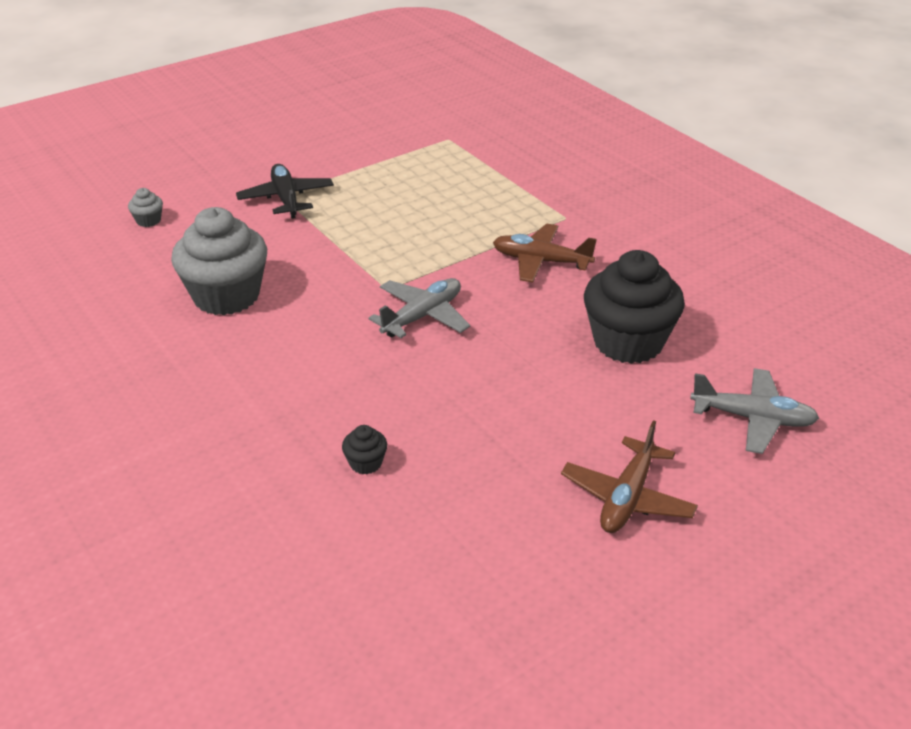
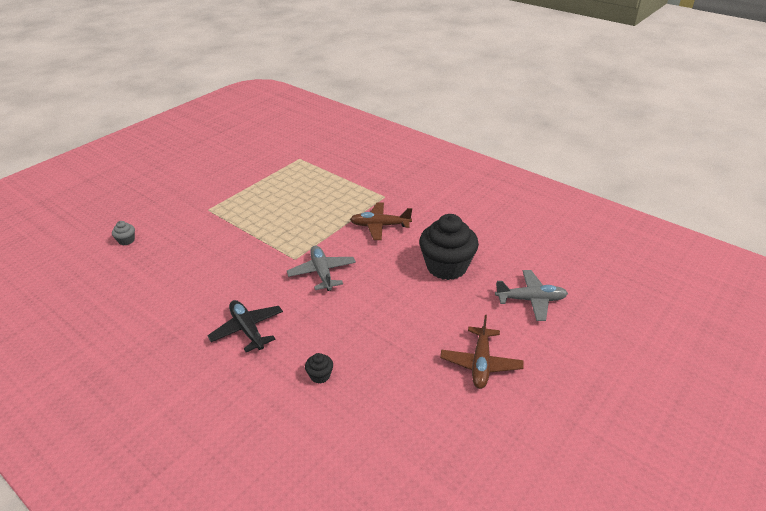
camera: 15 degrees left, 0 degrees up
grey cupcake [171,207,267,316] -> none
black plane [236,164,334,219] -> black plane moved to [207,300,283,352]
grey plane [369,278,470,338] -> grey plane turned 45 degrees counterclockwise [287,245,356,291]

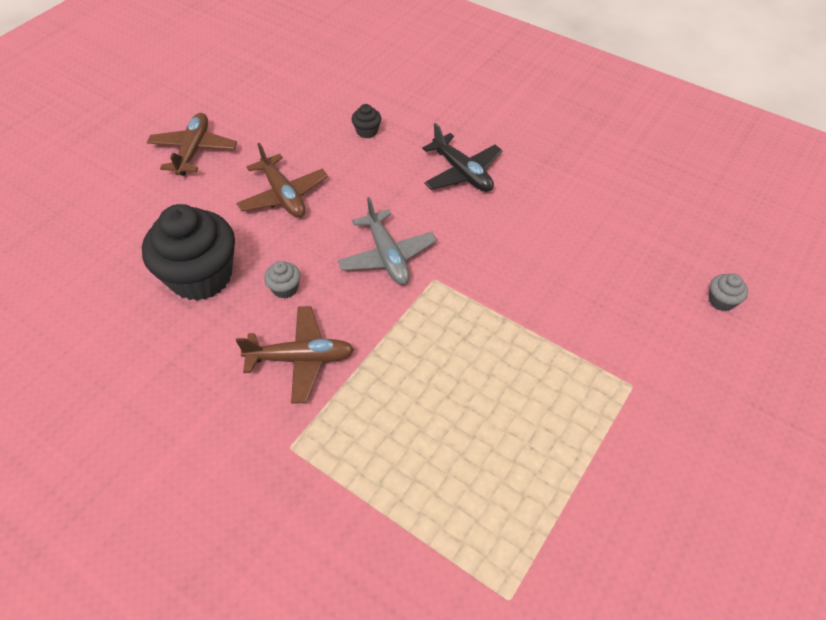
camera: 175 degrees right, 15 degrees up
grey plane [495,270,568,321] -> none
none -> brown plane [236,143,328,218]
none -> grey cupcake [264,261,301,299]

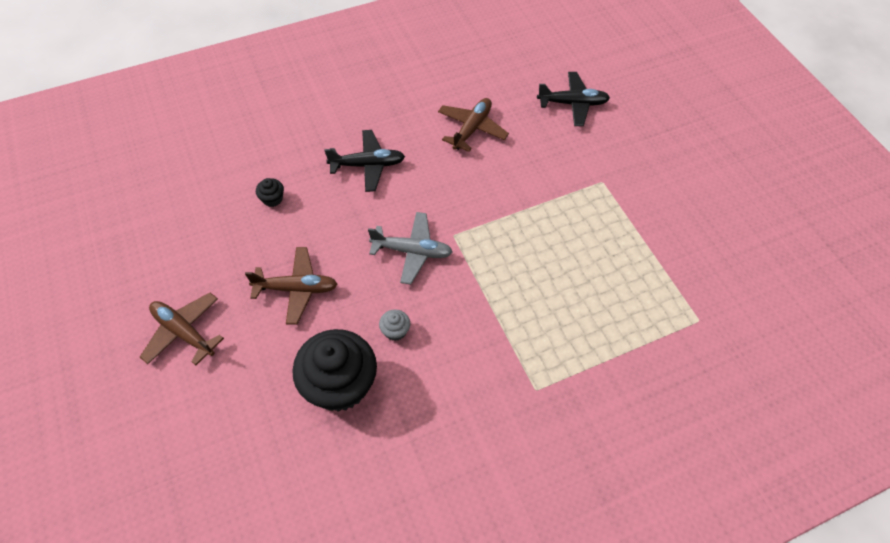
camera: 60 degrees left, 5 degrees up
brown plane [236,306,354,404] -> brown plane moved to [438,98,509,152]
grey cupcake [709,274,748,311] -> black plane [537,72,610,126]

